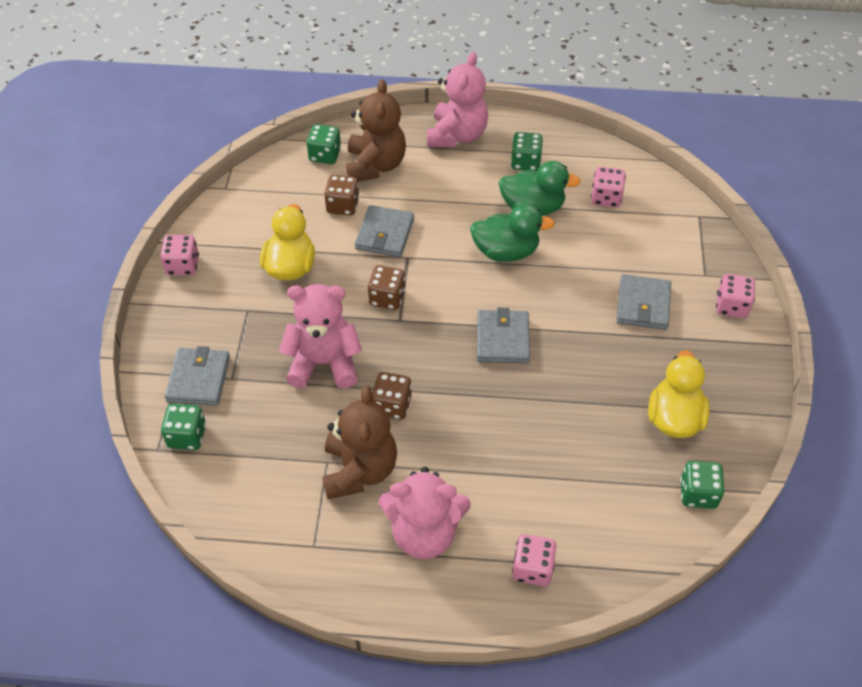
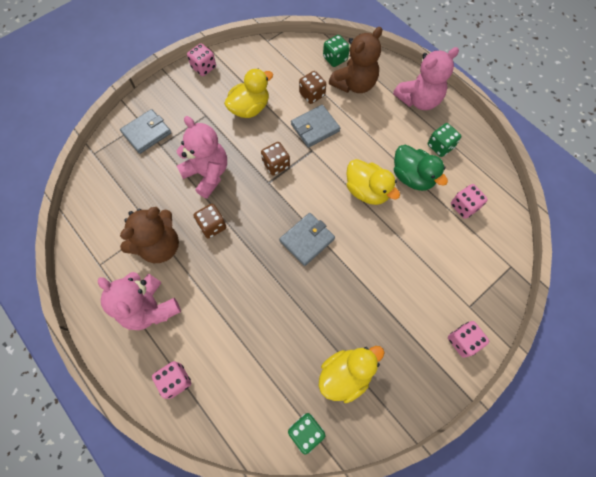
camera: 45 degrees right, 15 degrees up
green dice [161,404,206,450] -> none
green duck [470,204,555,262] -> yellow duck [346,159,400,205]
grey wallet [616,274,671,330] -> none

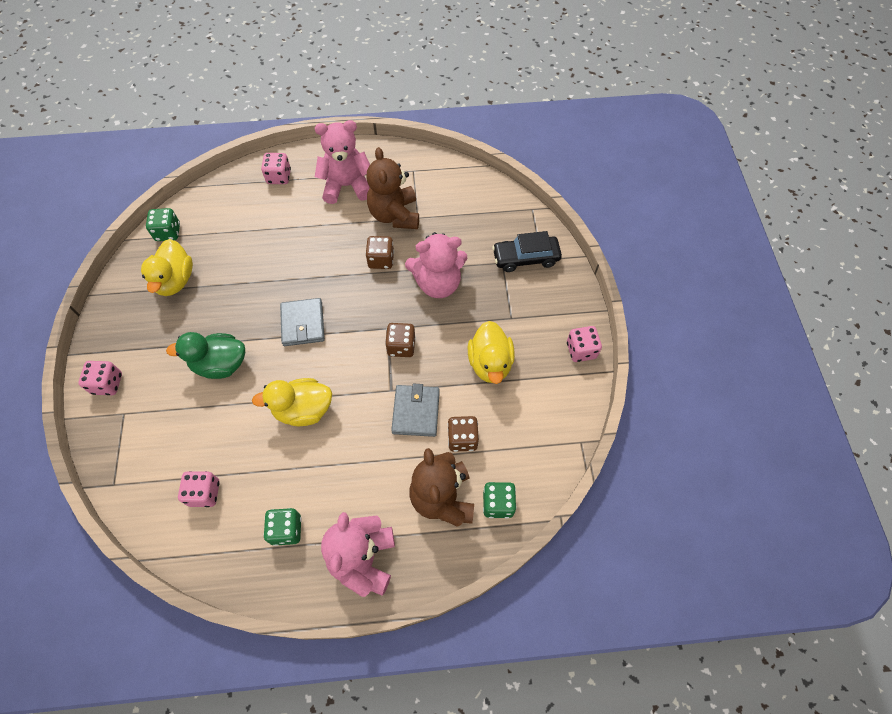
camera: 125 degrees right, 5 degrees down
grey wallet [120,109,171,154] -> black car [492,231,562,272]
green duck [394,145,448,191] -> green duck moved to [166,332,245,379]

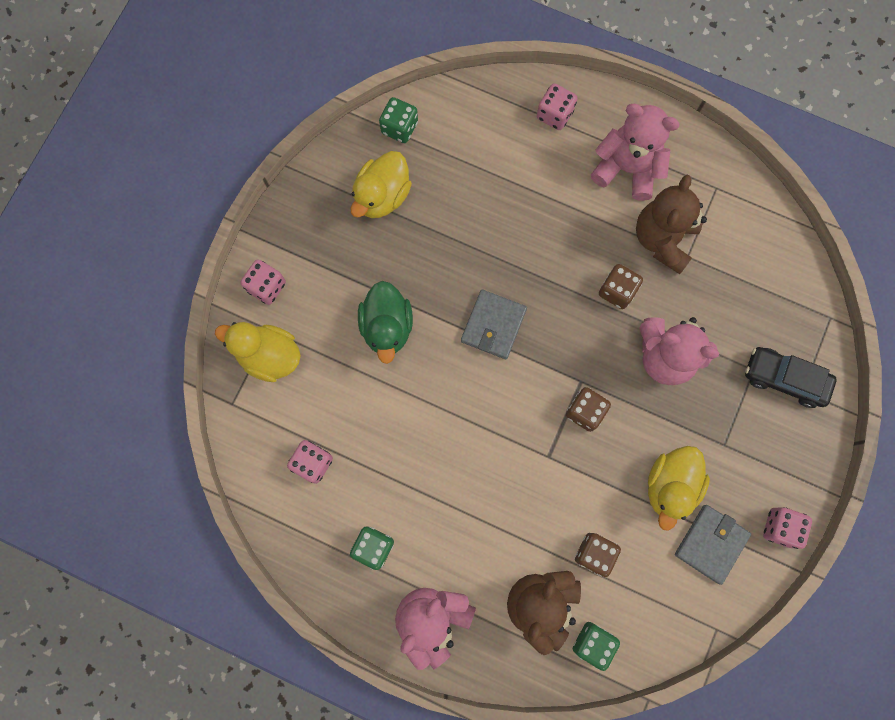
camera: 30 degrees right, 15 degrees up
green duck [166,332,245,379] -> green duck turned 120 degrees counterclockwise [358,281,413,364]
yellow duck [252,378,332,426] -> yellow duck moved to [215,322,301,382]
grey wallet [391,383,440,437] -> grey wallet moved to [675,505,751,585]

